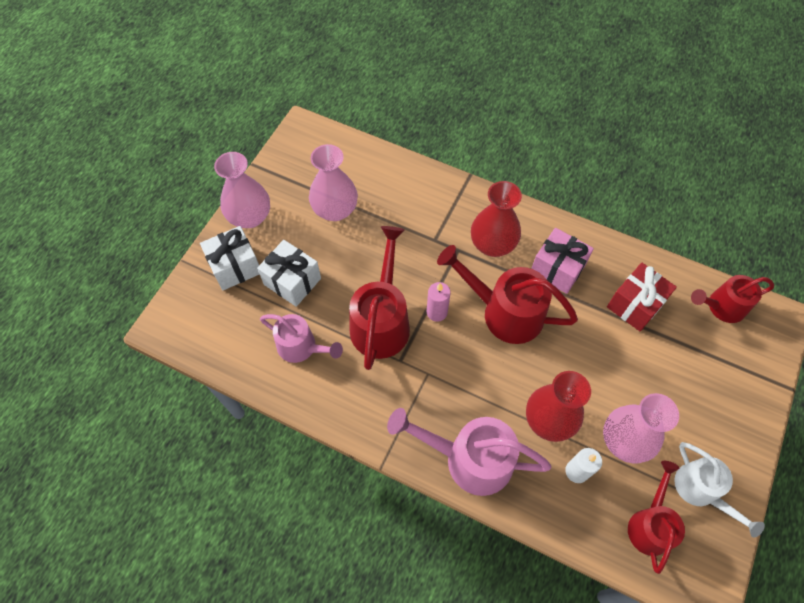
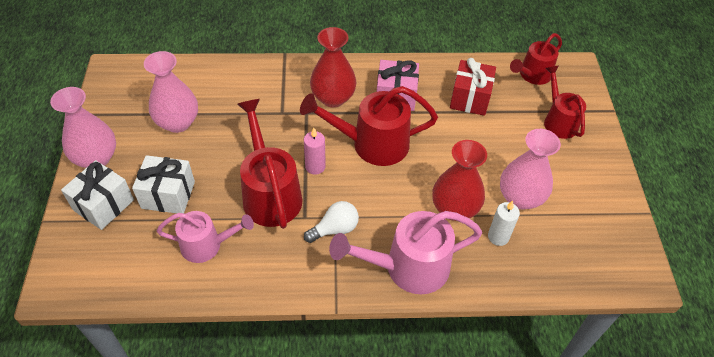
camera: 30 degrees left, 10 degrees down
red watering can [628,461,685,574] -> red watering can moved to [544,65,586,139]
white watering can [674,442,765,538] -> none
none -> white light bulb [304,201,359,243]

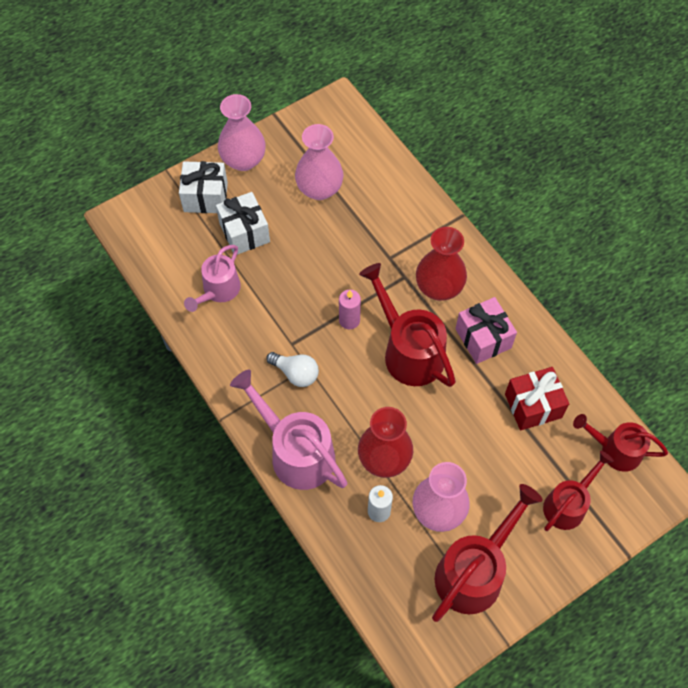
camera: 60 degrees right, 10 degrees up
pink watering can [157,211,254,263] -> pink watering can turned 60 degrees clockwise [184,245,241,312]
red watering can [237,99,302,229] -> red watering can moved to [432,484,543,622]

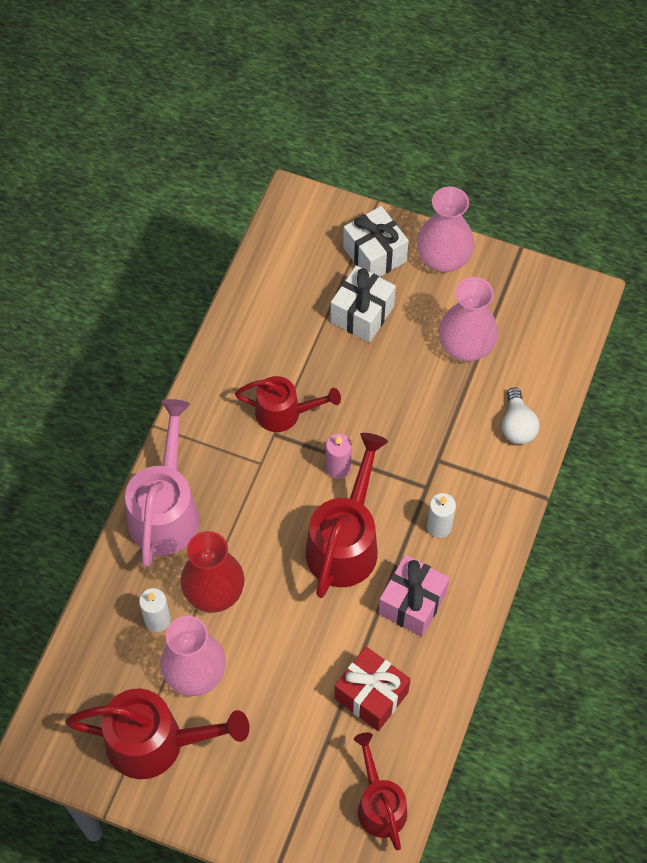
camera: 55 degrees right, 0 degrees up
pink watering can [184,245,241,312] -> none
white light bulb [266,352,319,387] -> white light bulb moved to [502,387,540,444]
red vase [416,227,467,301] -> white candle [427,493,456,538]
red watering can [543,451,614,531] -> red watering can moved to [235,376,341,432]

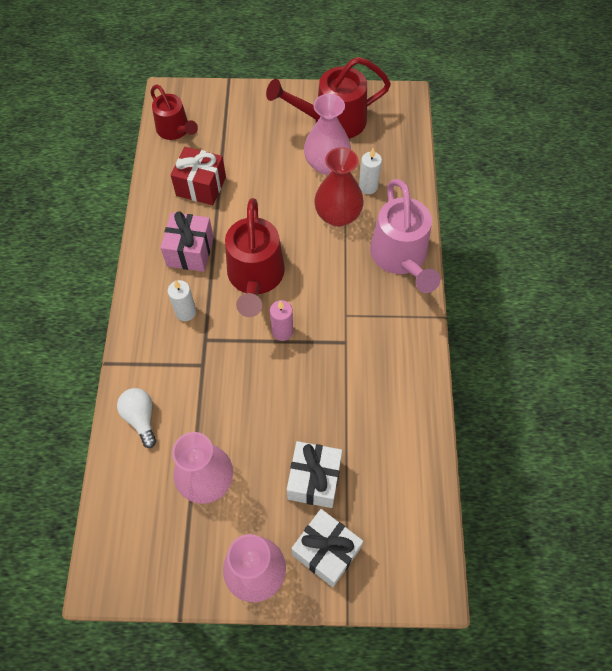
camera: 160 degrees right, 0 degrees up
red watering can [235,376,341,432] -> none

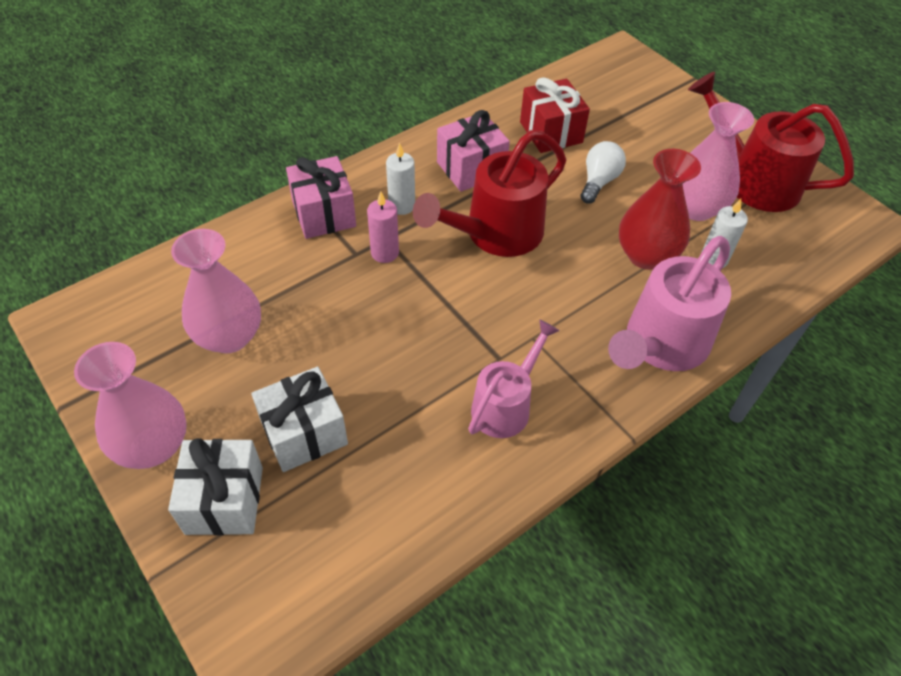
camera: 50 degrees right, 10 degrees down
white light bulb [117,388,156,448] -> white light bulb moved to [581,141,626,204]
red watering can [150,84,198,140] -> none
pink candle [270,300,293,341] -> pink candle moved to [367,191,399,263]
none -> pink gift [286,156,356,239]
none -> pink watering can [468,319,560,438]

